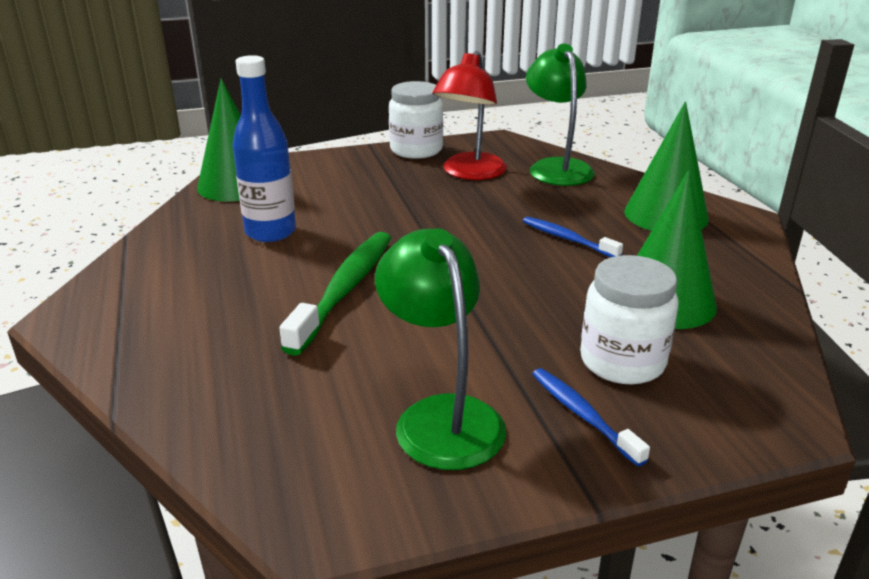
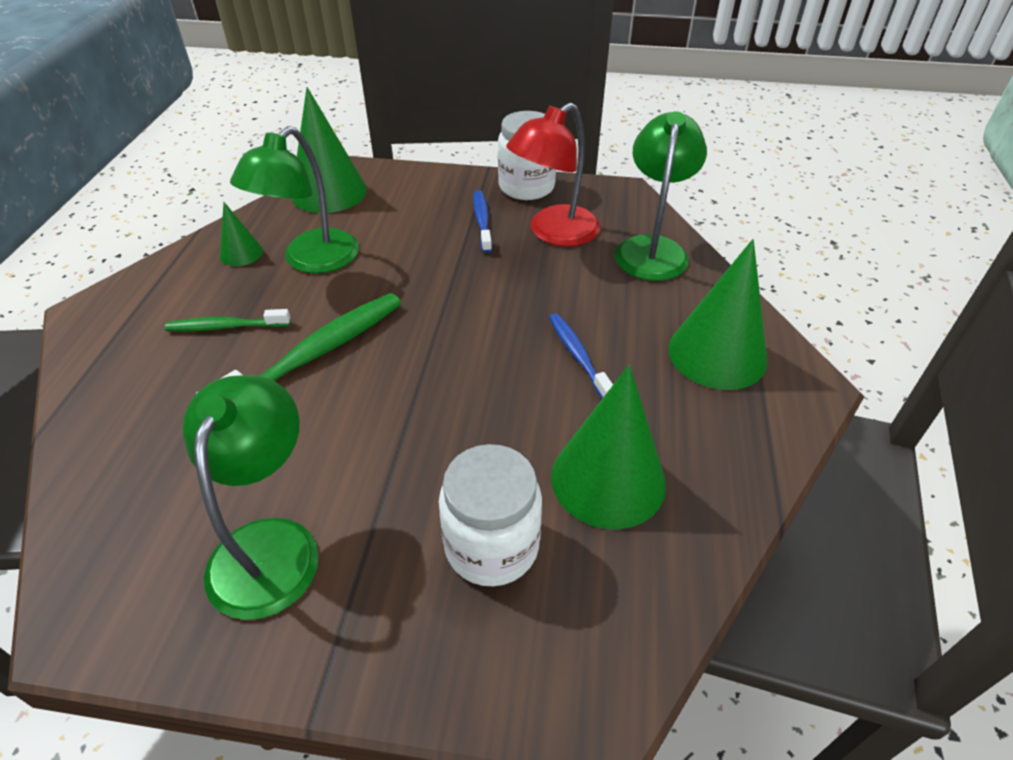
camera: 25 degrees right, 15 degrees up
blue bottle [232,55,296,242] -> green lamp [230,126,359,273]
blue toothbrush [532,368,650,466] -> blue toothbrush moved to [473,190,492,253]
none -> green toothbrush [165,309,291,331]
none -> green cone [220,202,263,266]

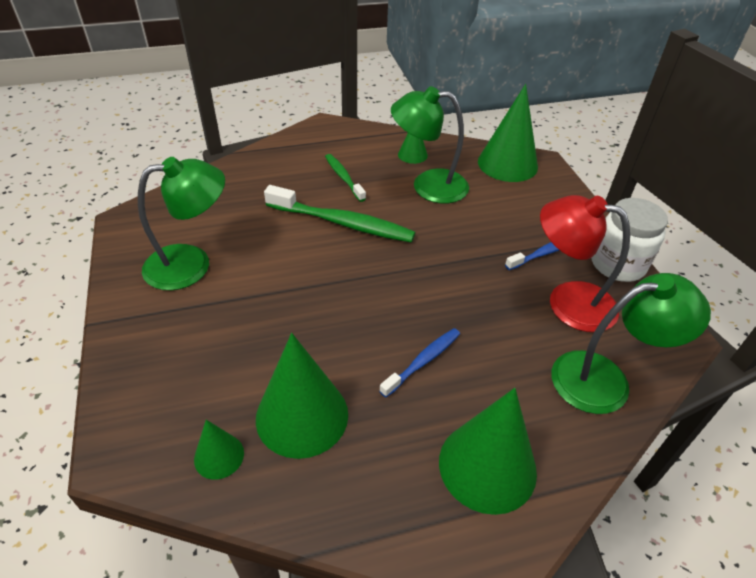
camera: 65 degrees right, 0 degrees up
white jar [439,444,542,586] -> none
none -> green cone [194,420,244,480]

